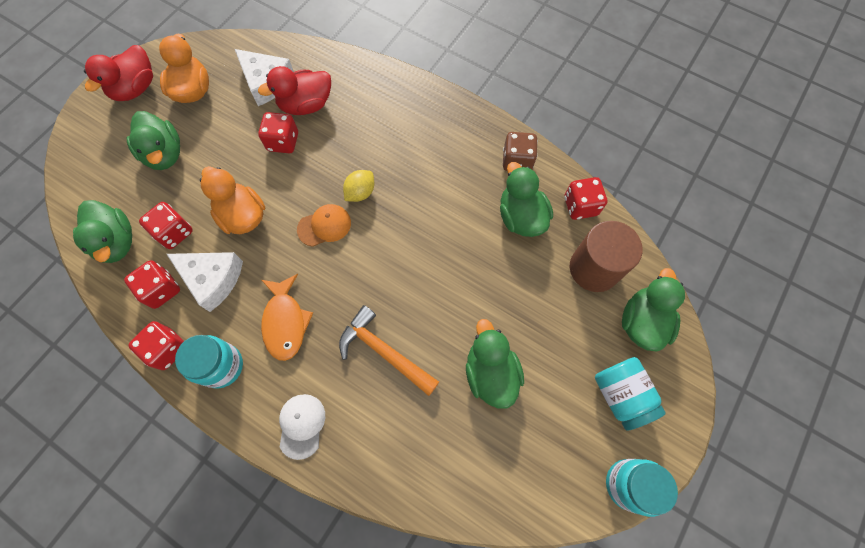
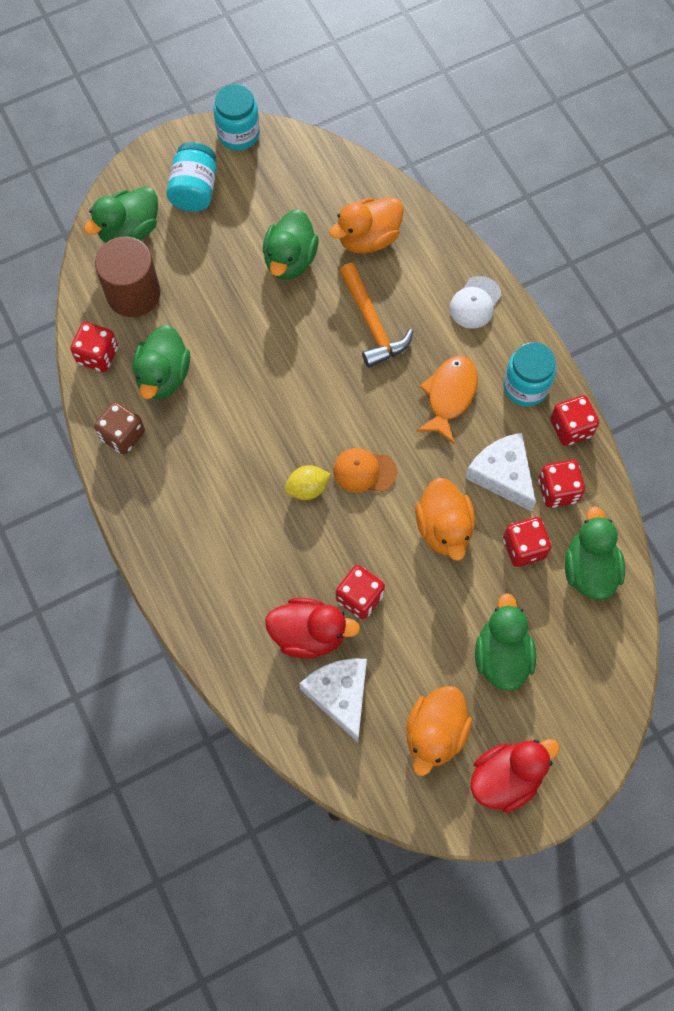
camera: 150 degrees left, 0 degrees up
none -> orange duck [329,197,404,253]

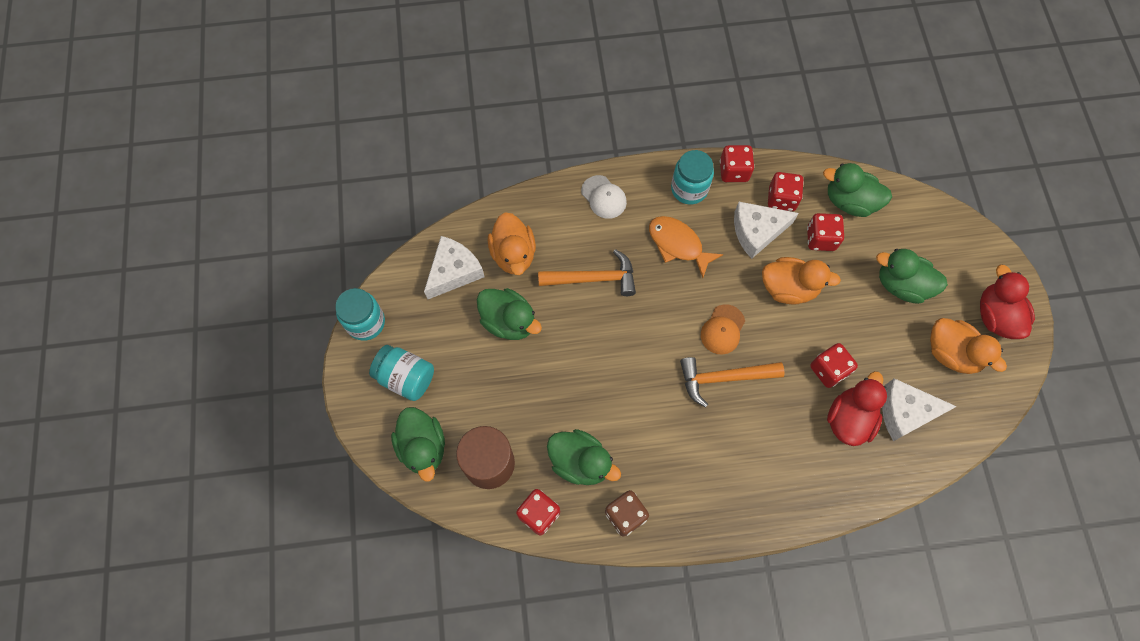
camera: 70 degrees left, 0 degrees up
yellow lemon [285,465,331,500] -> orange hammer [680,357,784,407]
none -> white cheese [424,236,484,299]

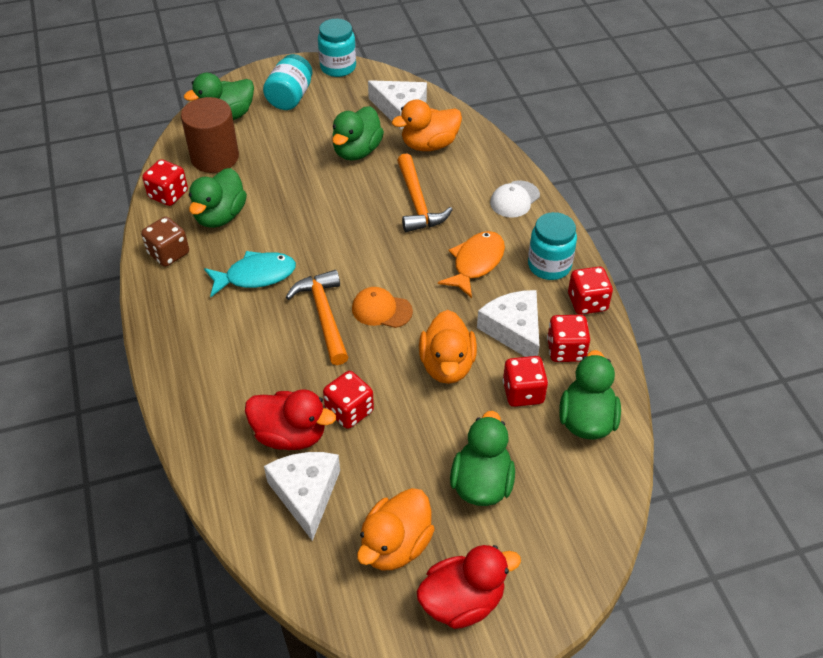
camera: 80 degrees right, 20 degrees down
none -> turquoise fish [204,251,296,297]

